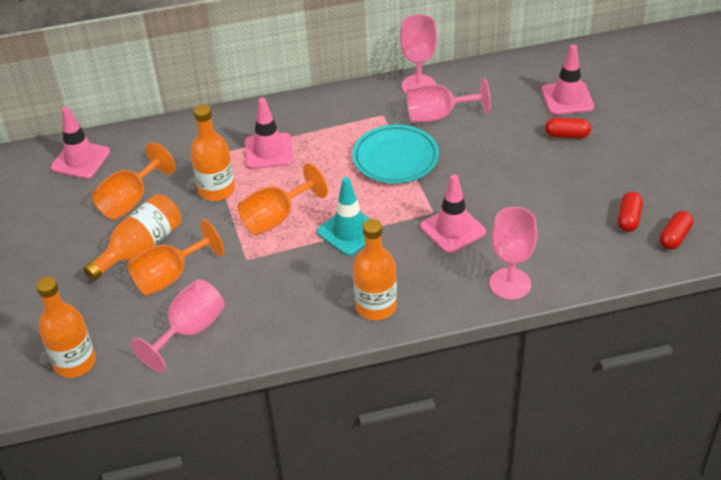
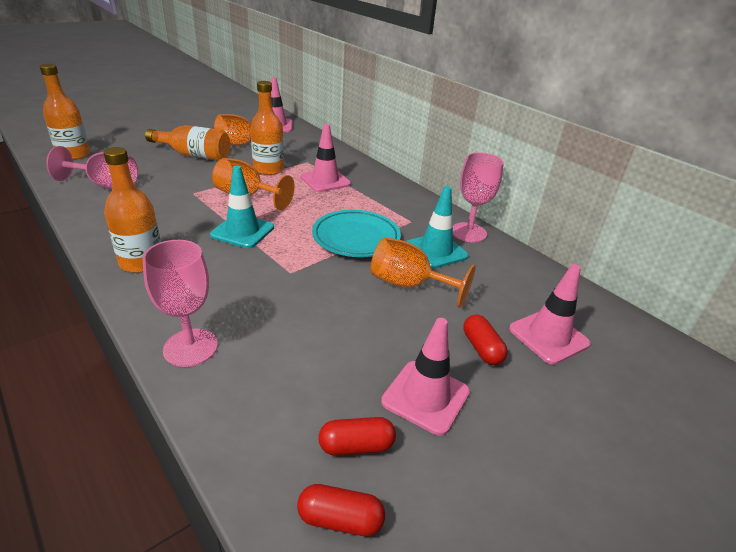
camera: 60 degrees right, 10 degrees down
orange goblet [127,220,224,296] -> orange goblet moved to [371,237,476,308]
pink goblet [407,78,491,122] -> turquoise traffic cone [406,186,469,269]
pink traffic cone [420,174,486,253] -> pink traffic cone moved to [381,318,470,436]

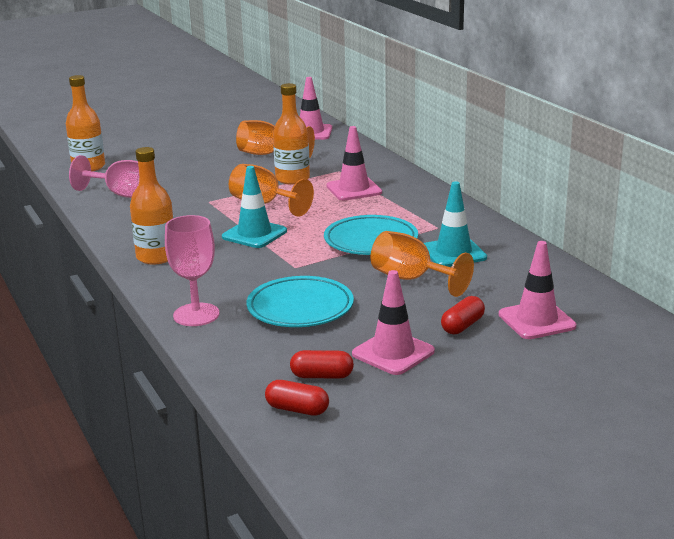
camera: 15 degrees right, 10 degrees down
orange bottle [145,125,230,161] -> none
pink goblet [453,152,504,242] -> none
red capsule [463,315,508,365] -> red capsule turned 45 degrees clockwise [441,296,485,334]
none -> turquoise plate [247,276,354,327]

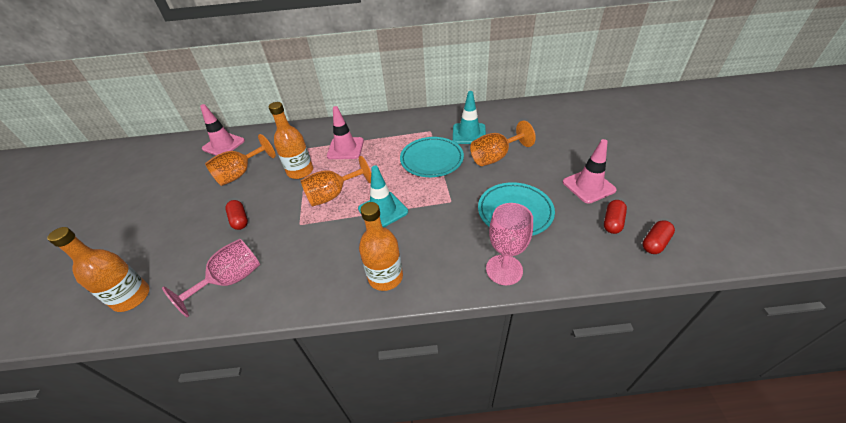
camera: 65 degrees left, 20 degrees up
red capsule [441,296,485,334] -> red capsule moved to [226,200,248,230]
pink traffic cone [499,241,577,339] -> none

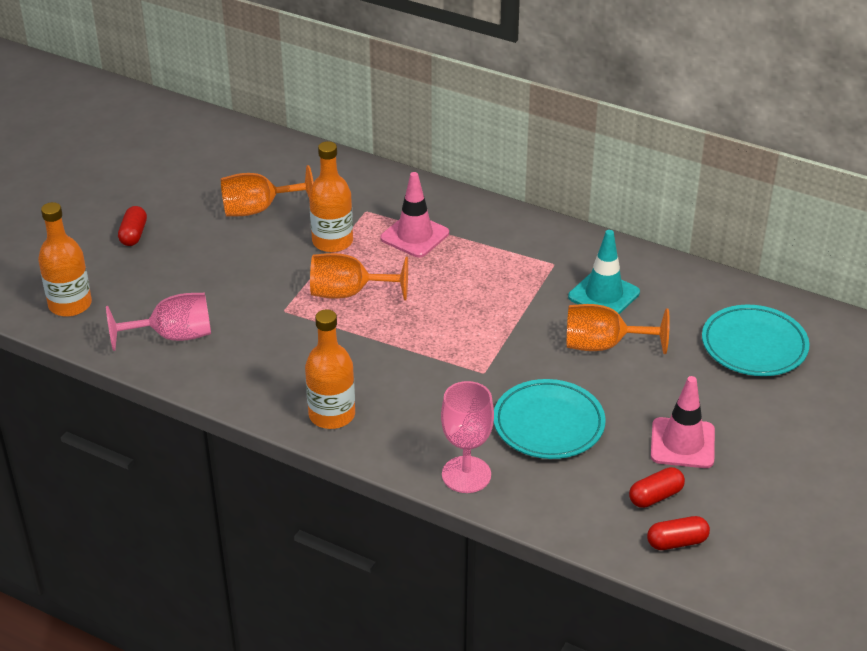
camera: 30 degrees right, 5 degrees down
pink traffic cone [200,104,245,155] -> none
red capsule [226,200,248,230] -> red capsule moved to [118,206,147,246]
turquoise traffic cone [358,165,408,227] -> none
turquoise plate [400,137,464,177] -> turquoise plate moved to [702,305,809,376]

